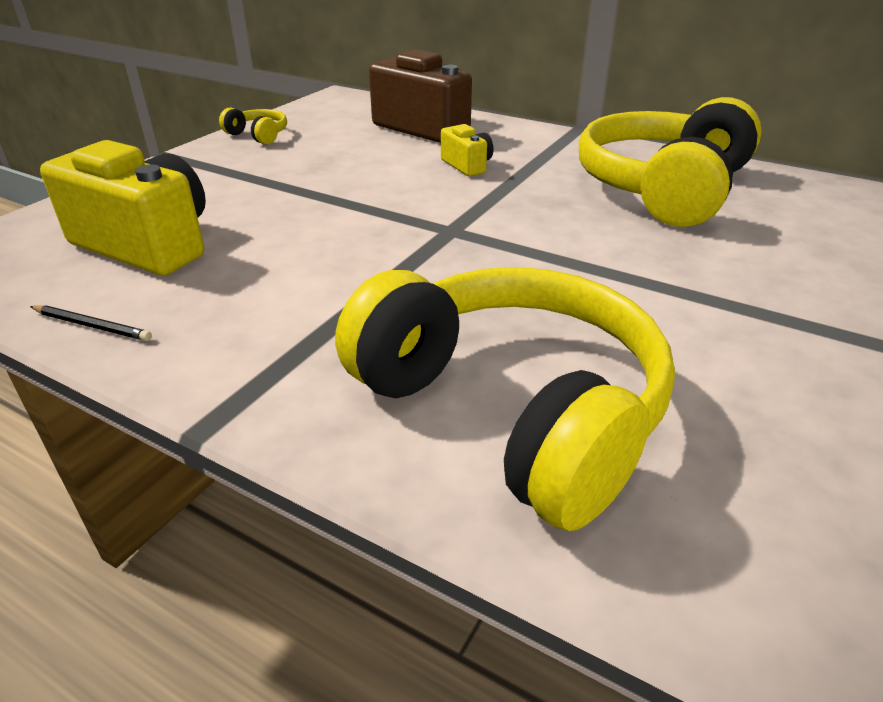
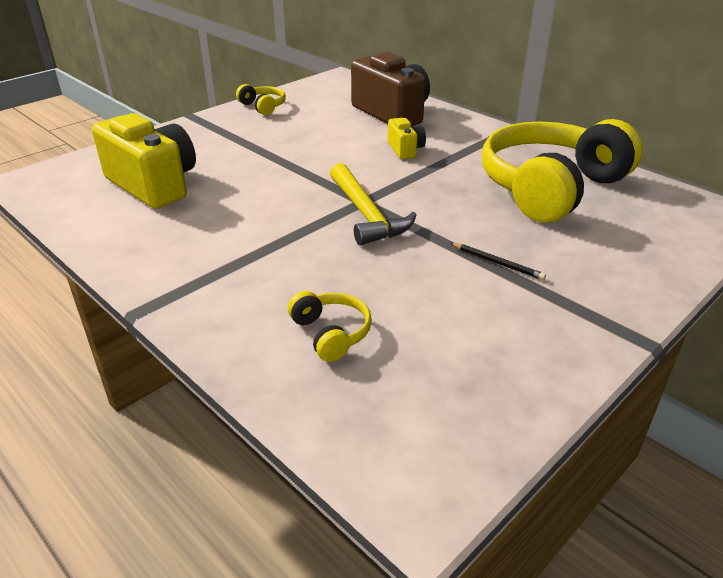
camera: 15 degrees right, 0 degrees up
black pencil [30,305,152,341] -> black pencil moved to [450,243,546,280]
yellow headphones [335,267,675,531] -> yellow headphones [288,291,372,362], size x0.41
none -> yellow hammer [330,163,416,246]

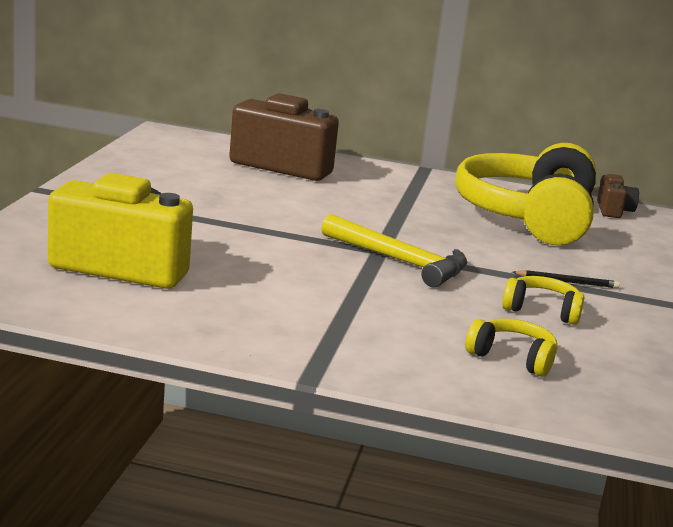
camera: 35 degrees left, 15 degrees down
yellow headphones [236,84,286,115] -> yellow headphones moved to [502,276,585,325]
yellow camera [388,118,426,159] -> none
none -> brown camera [597,174,639,218]

